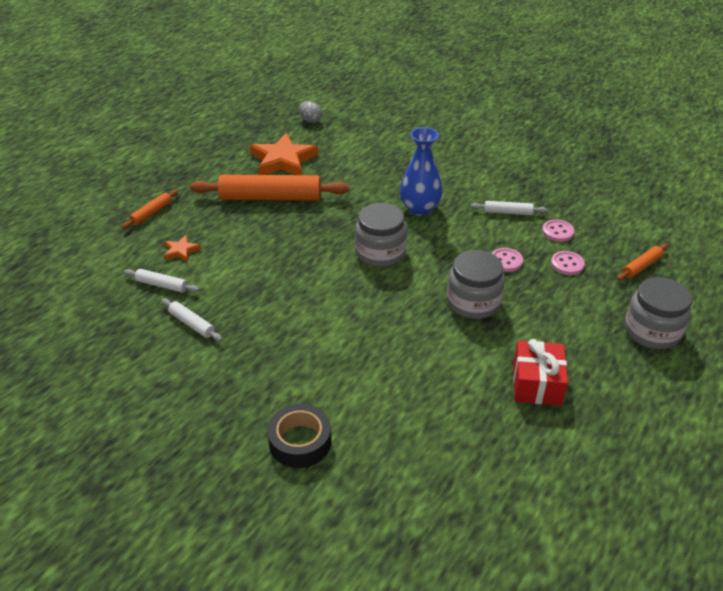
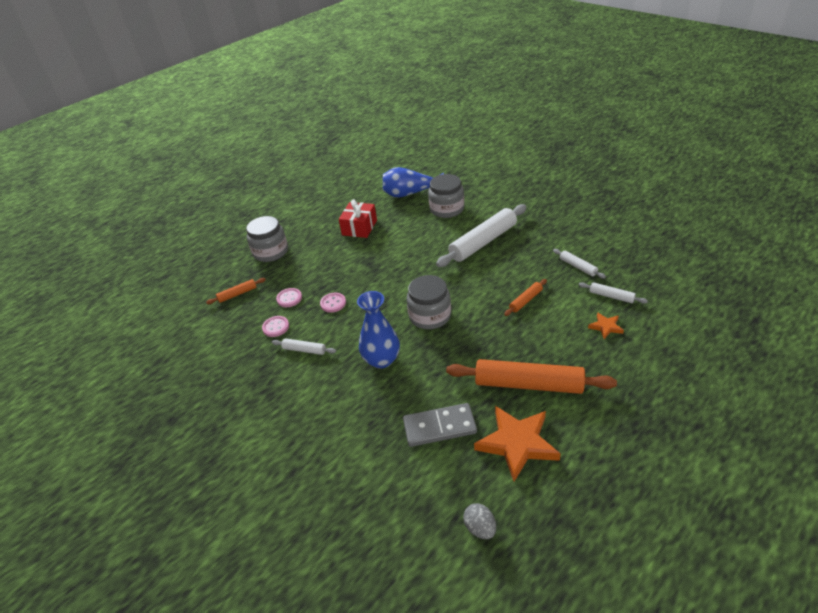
camera: 165 degrees left, 0 degrees up
orange rolling pin [122,190,178,229] -> orange rolling pin moved to [504,279,547,316]
black tape [267,404,331,468] -> none
grey jar [447,250,505,319] -> grey jar moved to [428,174,464,218]
none -> blue vase [383,167,444,198]
none -> grey domino [403,403,477,447]
none -> white rolling pin [436,204,527,267]

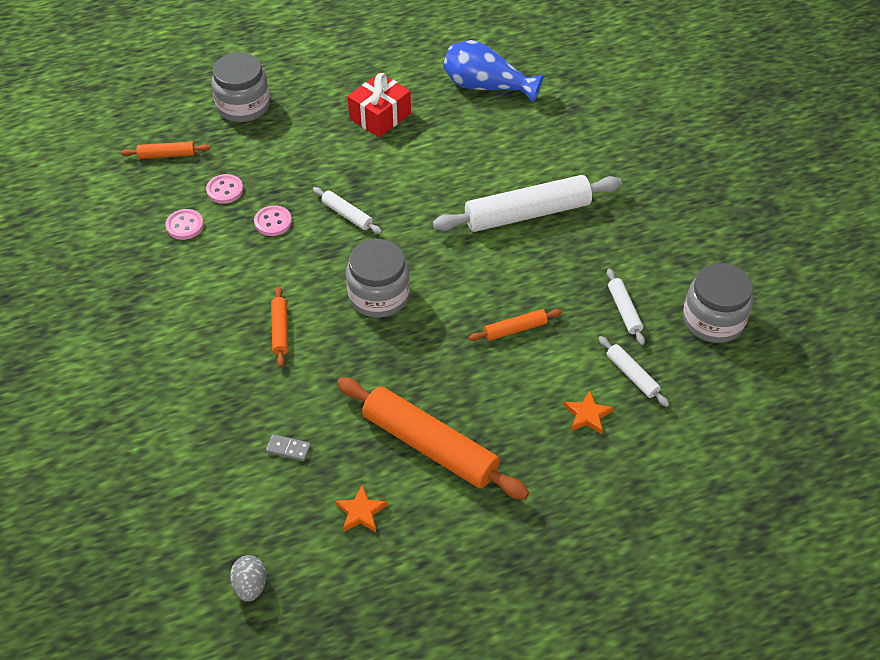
camera: 20 degrees right, 10 degrees up
white rolling pin [272,338,336,355] -> white rolling pin moved to [313,187,382,234]
blue vase [357,291,400,369] -> orange rolling pin [271,286,288,367]
grey domino [403,403,477,447] -> grey domino [266,434,311,461], size x0.45
grey jar [428,174,464,218] -> grey jar moved to [683,263,753,343]
orange star [474,406,561,482] -> orange star [335,485,388,532], size x0.48

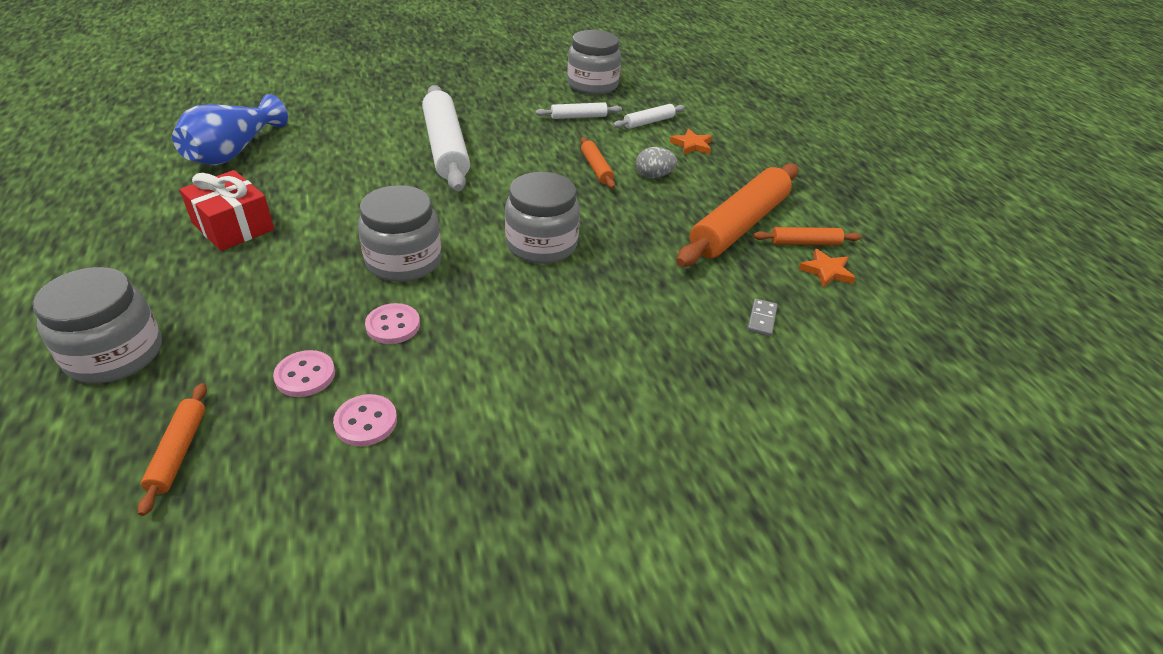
camera: 90 degrees left, 10 degrees down
grey egg [230,555,266,601] -> grey egg moved to [636,147,677,178]
orange rolling pin [271,286,288,367] -> orange rolling pin moved to [753,227,861,245]
white rolling pin [313,187,382,234] -> grey jar [358,185,441,282]

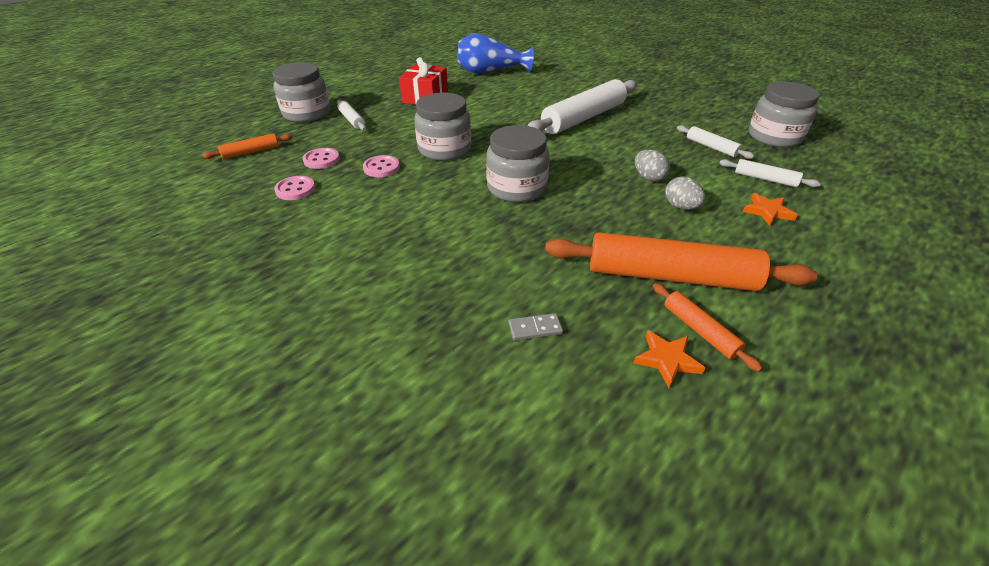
camera: 65 degrees right, 0 degrees up
orange rolling pin [580,137,615,189] -> grey egg [635,150,670,182]
none -> white rolling pin [337,100,366,130]

